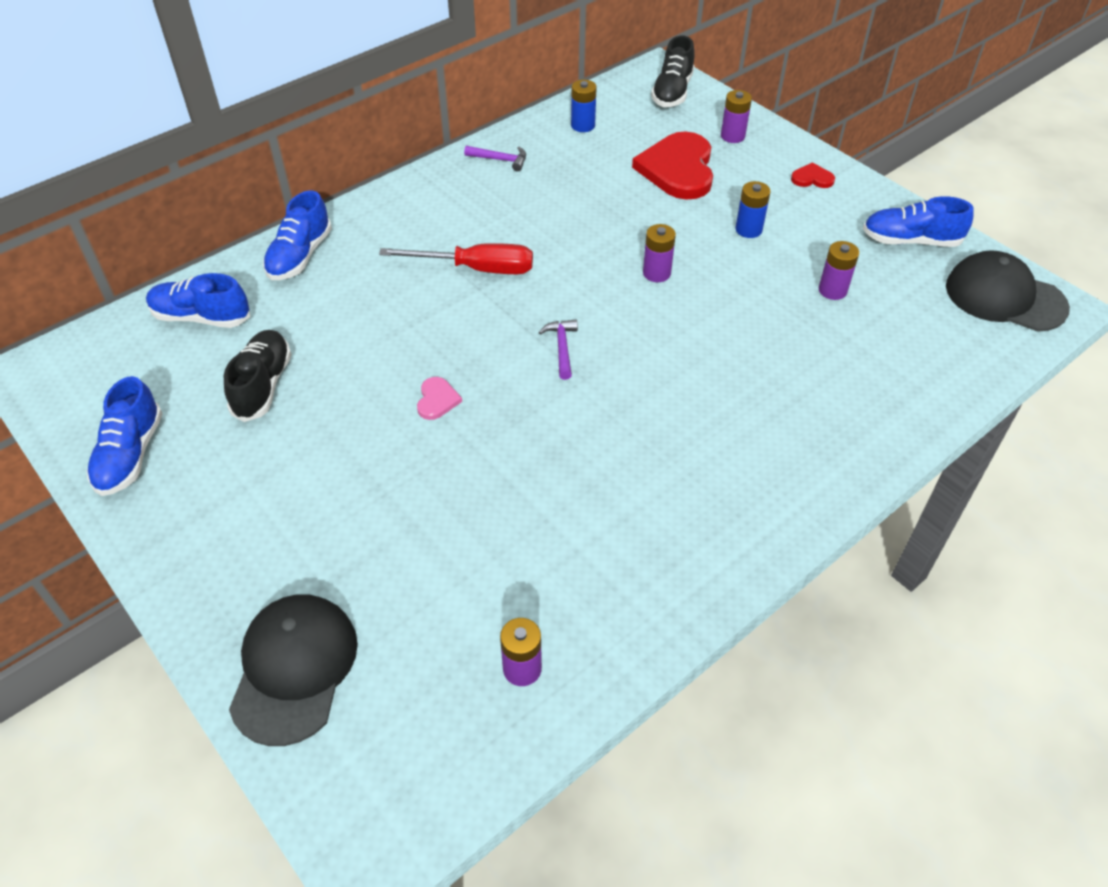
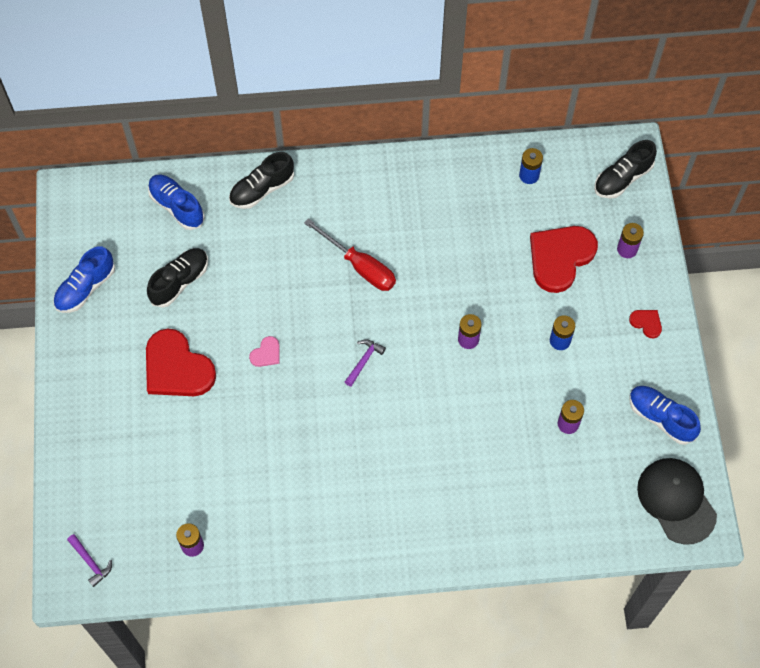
camera: 35 degrees right, 15 degrees up
black cap [229,594,358,746] -> none
blue shoe [263,190,332,280] -> black shoe [229,152,294,209]
purple hammer [464,146,526,171] -> purple hammer moved to [67,534,112,587]
none -> red heart [146,329,216,396]

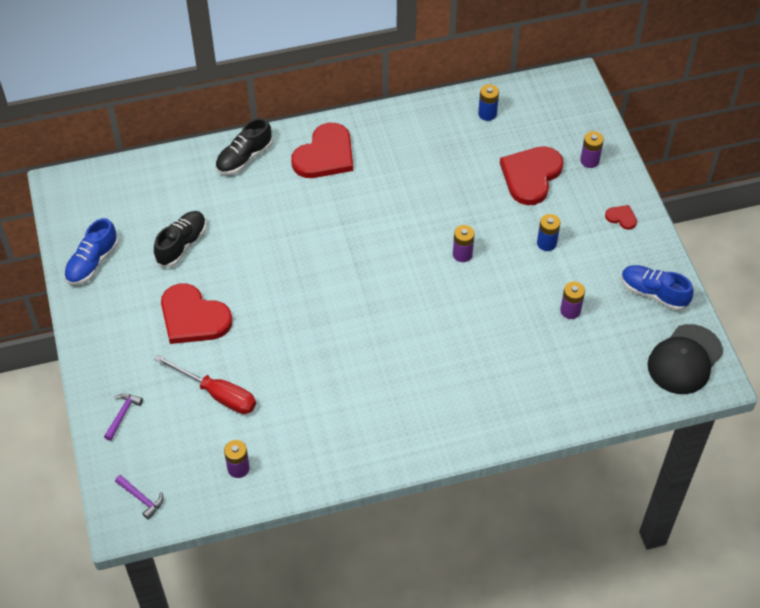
camera: 10 degrees left, 10 degrees down
blue shoe [148,174,205,230] -> none
pink heart [249,336,279,367] -> none
red screwdriver [304,218,396,291] -> red screwdriver moved to [154,355,256,414]
purple hammer [345,339,386,387] -> purple hammer moved to [104,394,143,441]
black shoe [594,140,657,199] -> none
black cap [637,458,717,545] -> black cap turned 105 degrees counterclockwise [648,324,723,394]
none -> red heart [291,123,353,178]

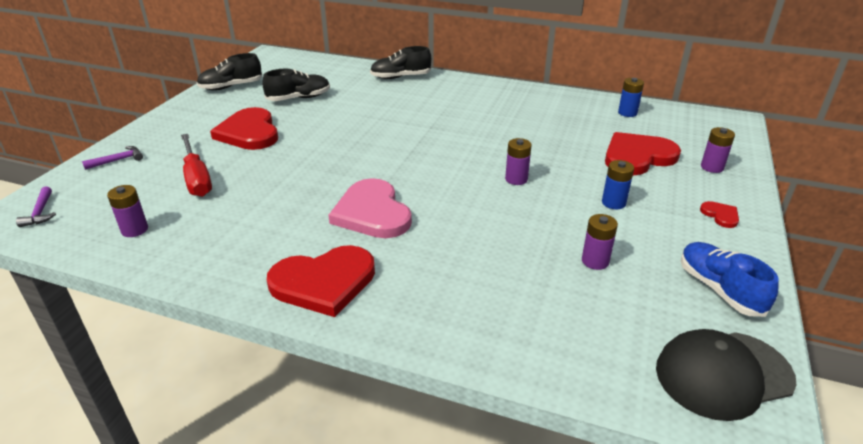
camera: 35 degrees right, 20 degrees down
blue shoe [64,218,119,285] -> black shoe [197,53,262,90]
red heart [291,123,353,178] -> red heart moved to [267,245,375,317]
none -> pink heart [329,178,412,238]

